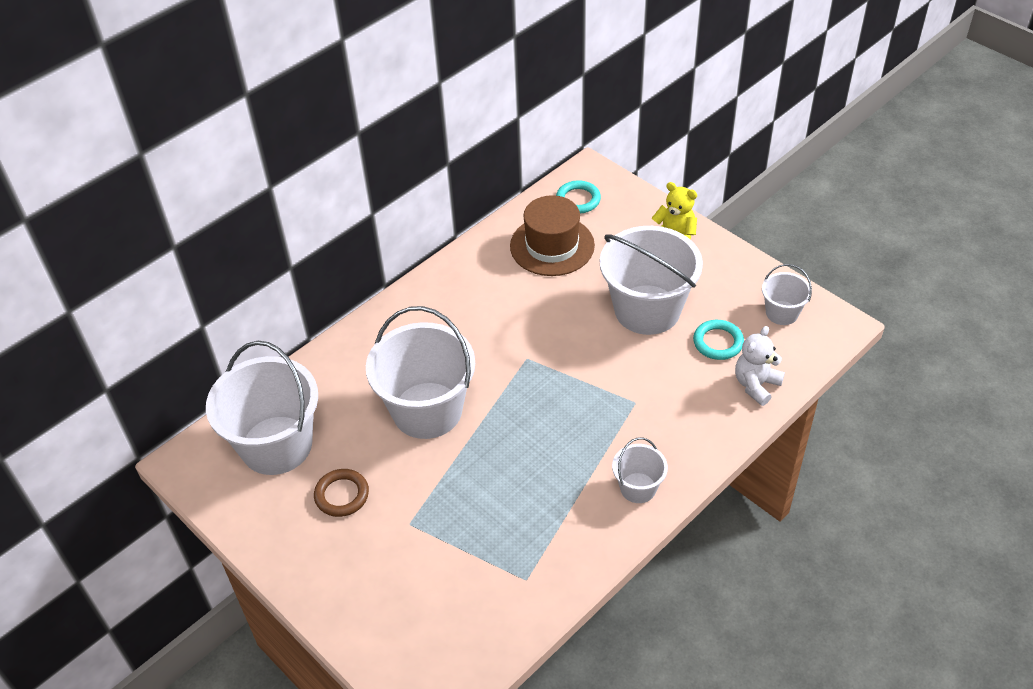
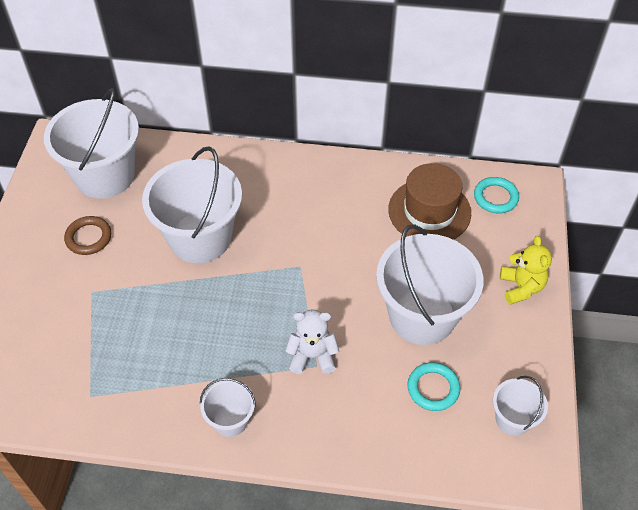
camera: 50 degrees right, 5 degrees up
white teddy bear [735,326,785,406] -> white teddy bear moved to [285,309,339,374]

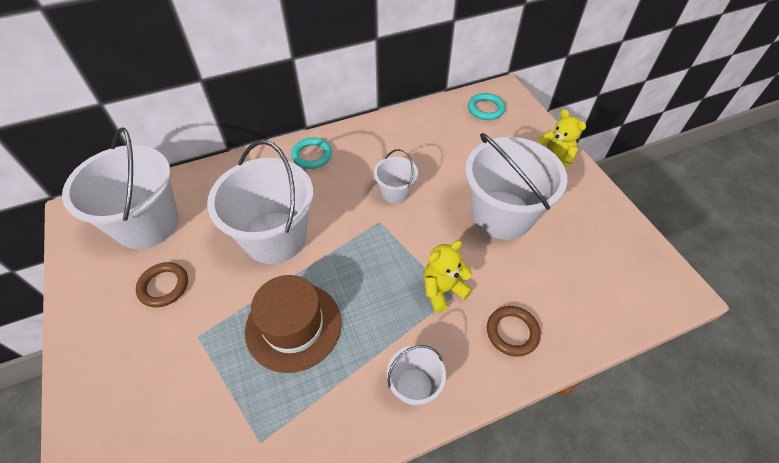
camera: 30 degrees left, 0 degrees up
white teddy bear [285,309,339,374] -> yellow teddy bear [424,240,472,313]
brown hat [388,163,471,240] -> brown hat moved to [245,275,341,373]
turquoise ring [407,362,460,411] -> turquoise ring moved to [291,138,332,169]
white bucket [493,376,548,436] -> white bucket moved to [374,149,418,204]
none -> brown ring [487,306,541,357]

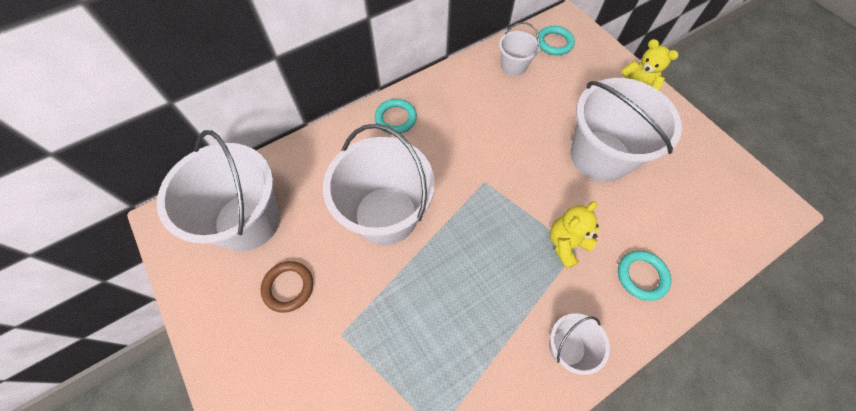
camera: 10 degrees left, 10 degrees up
brown hat [245,275,341,373] -> none
white bucket [374,149,418,204] -> white bucket moved to [499,22,540,76]
brown ring [487,306,541,357] -> turquoise ring [618,250,671,301]

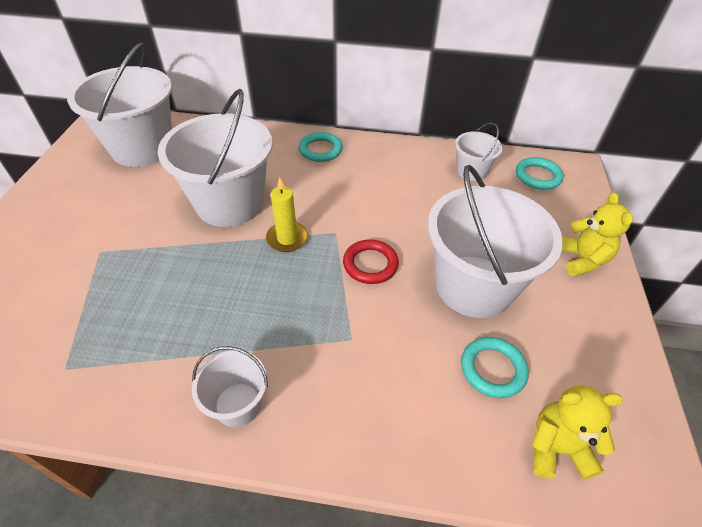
camera: 40 degrees right, 15 degrees down
brown ring [260,261,313,313] -> none
yellow teddy bear [550,202,599,269] -> yellow teddy bear moved to [532,386,623,479]
turquoise ring [618,250,671,301] -> turquoise ring moved to [461,337,529,398]
none -> yellow candle [266,177,308,252]
none -> red ring [343,239,399,284]

